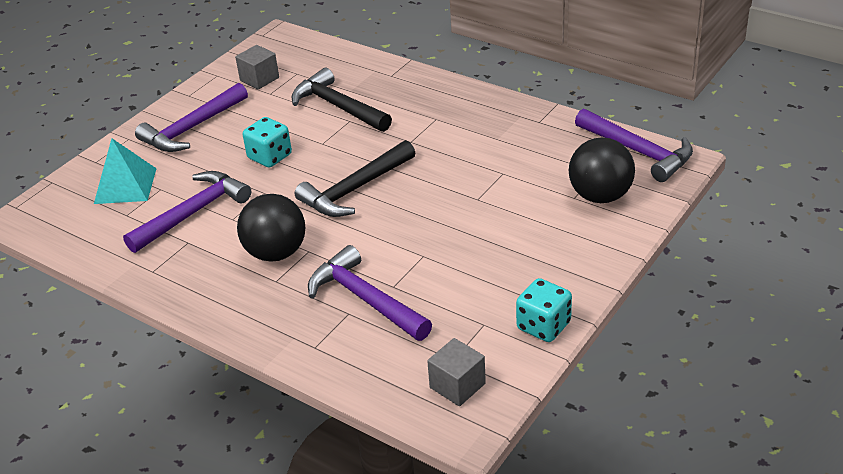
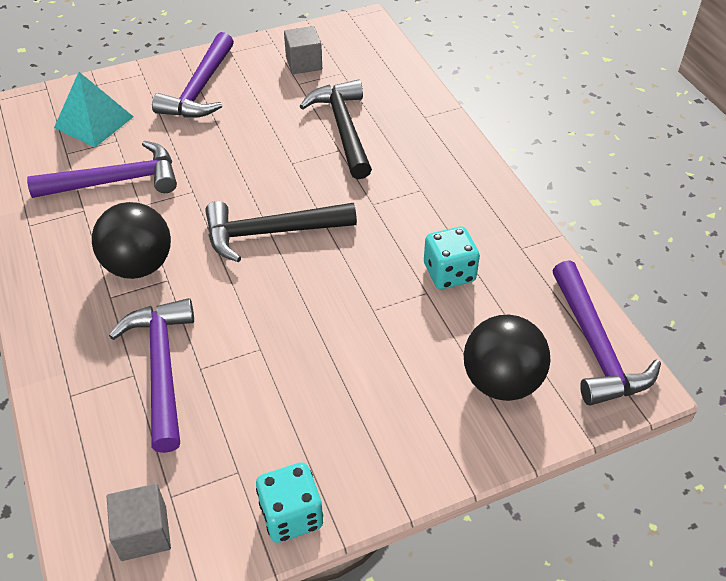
camera: 30 degrees right, 10 degrees up
purple hammer [135,83,248,152] -> purple hammer turned 60 degrees counterclockwise [152,32,234,118]
turquoise dice [243,117,292,168] -> turquoise dice moved to [424,227,480,289]

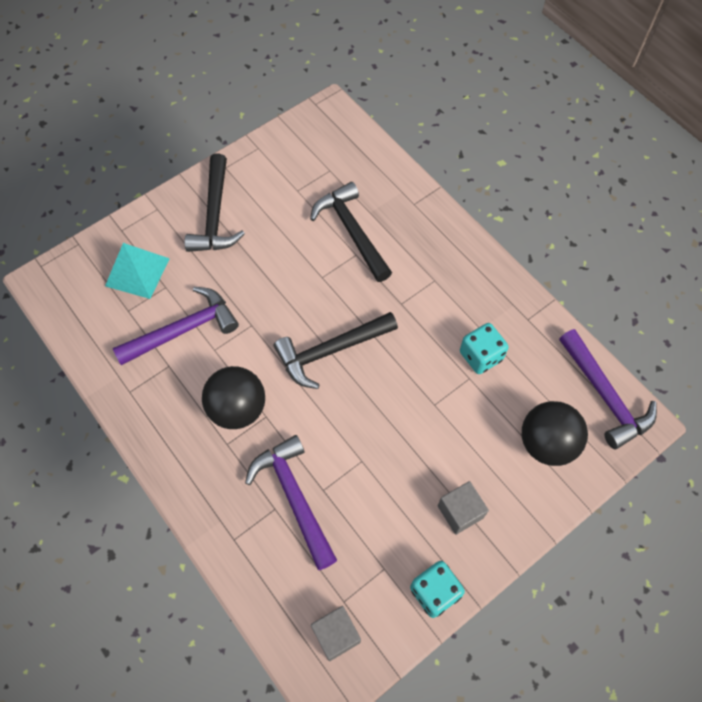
camera: 15 degrees left, 15 degrees up
purple hammer [152,32,234,118] -> black hammer [185,154,245,252]
grey cube [284,26,322,74] -> grey cube moved to [438,481,489,535]

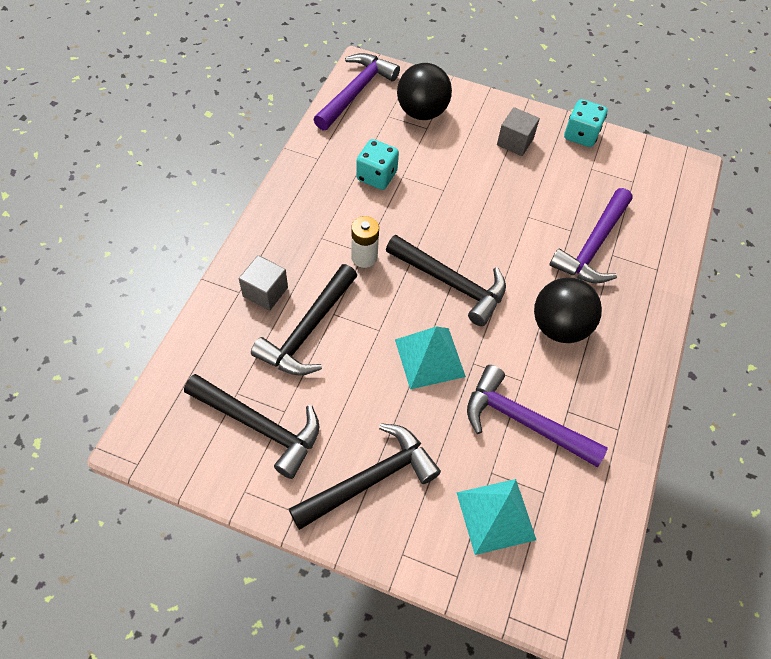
camera: 125 degrees left, 5 degrees down
grey cube [311,606,361,661] -> grey cube moved to [239,255,288,311]
none -> black hammer [184,374,319,479]
none -> white battery [351,216,379,268]
none -> turquoise pyramid [395,327,466,389]

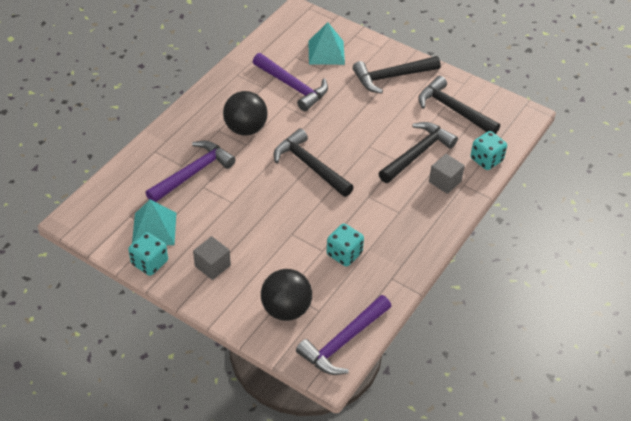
camera: 165 degrees left, 10 degrees down
white battery [351,216,379,268] -> none
turquoise pyramid [395,327,466,389] -> turquoise pyramid moved to [132,199,176,245]
none -> turquoise dice [470,131,507,170]

